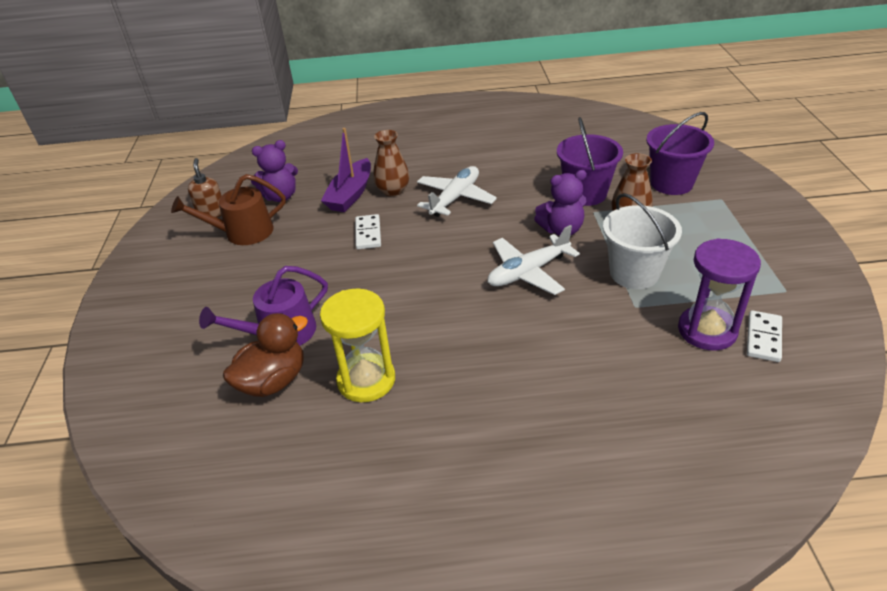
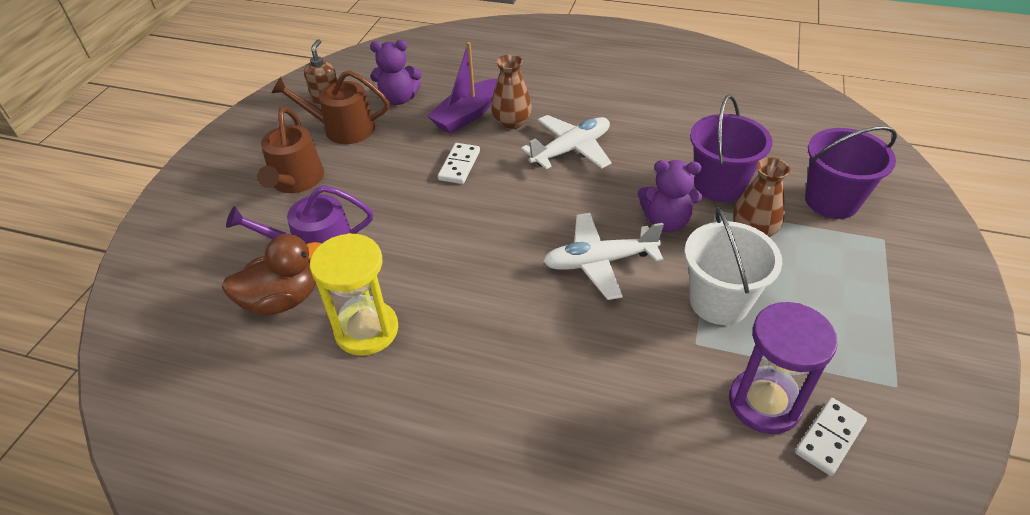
camera: 20 degrees right, 5 degrees up
none -> brown watering can [257,107,324,193]

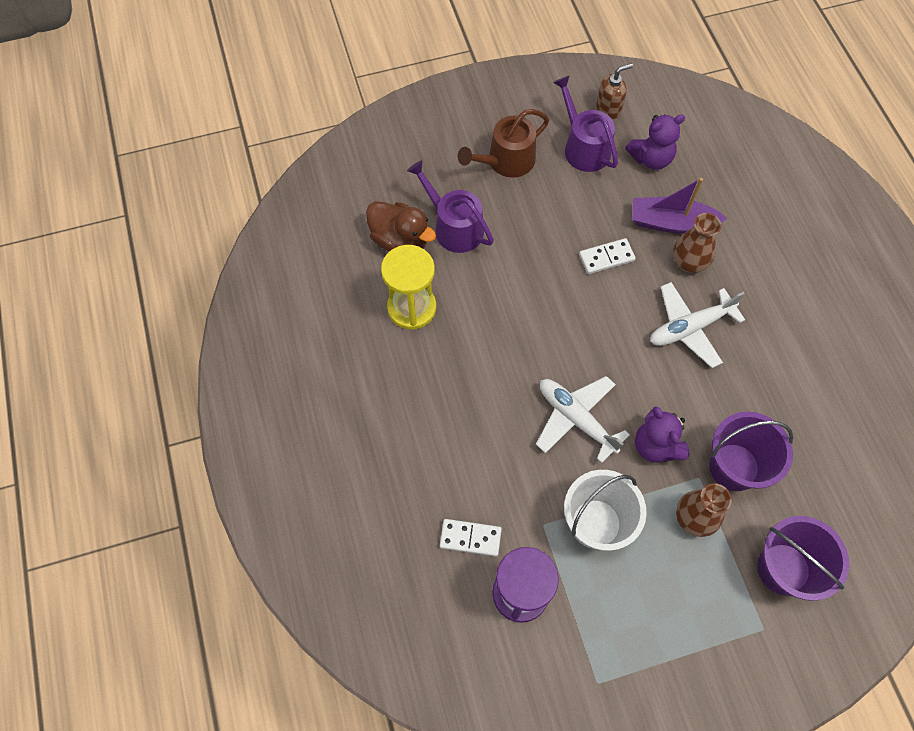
camera: 55 degrees right, 20 degrees up
brown watering can [271,70,390,144] -> purple watering can [553,75,618,172]
purple teddy bear [370,40,422,105] -> purple teddy bear turned 75 degrees counterclockwise [625,114,685,170]
white plane [521,115,612,169] -> white plane turned 135 degrees clockwise [650,282,745,368]
white domino [795,398,867,476] -> white domino moved to [440,519,502,557]

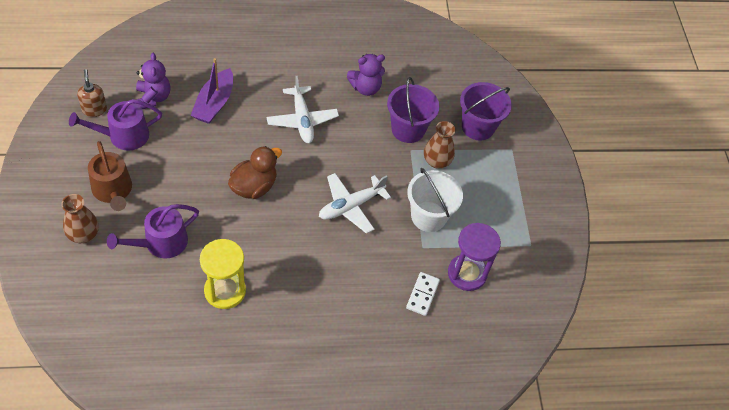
camera: 85 degrees left, 10 degrees down
brown duck [366,201,436,252] -> brown duck moved to [228,146,282,199]
white domino [579,238,636,274] -> none
purple teddy bear [635,406,690,462] -> purple teddy bear moved to [347,54,385,96]
brown vase [673,213,721,273] -> brown vase moved to [61,194,99,243]

